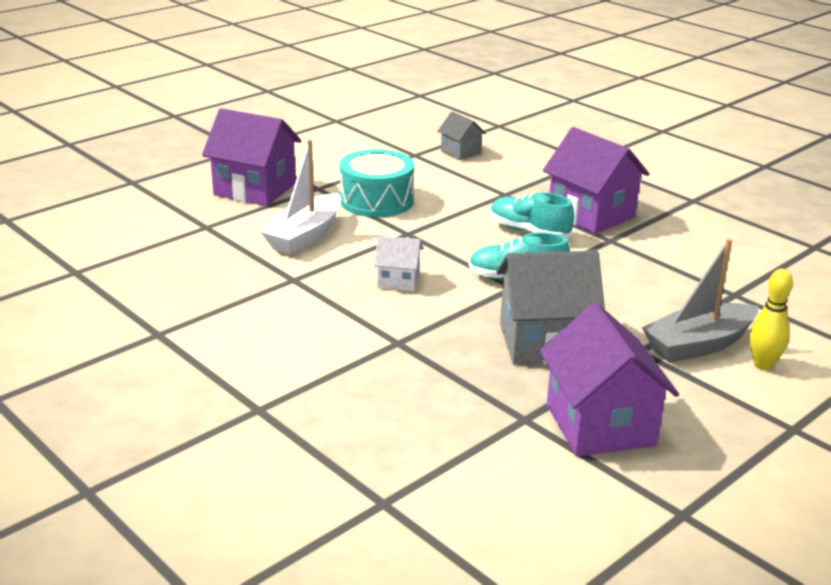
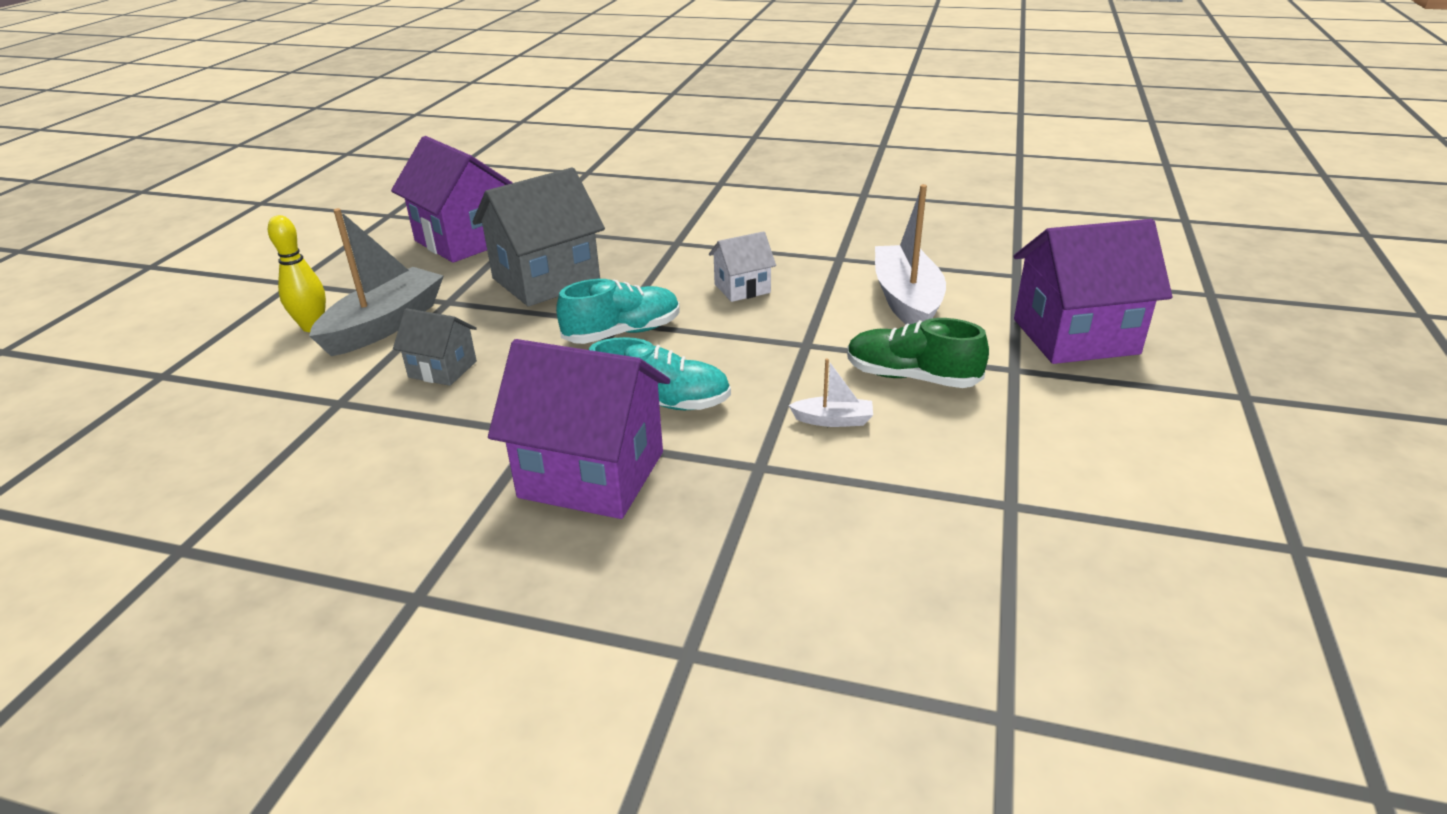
camera: 150 degrees right, 5 degrees up
turquoise drum [339,149,414,217] -> green shoe [847,318,989,388]
grey house [437,111,486,160] -> grey house moved to [393,308,477,386]
none -> white boat [788,358,873,427]

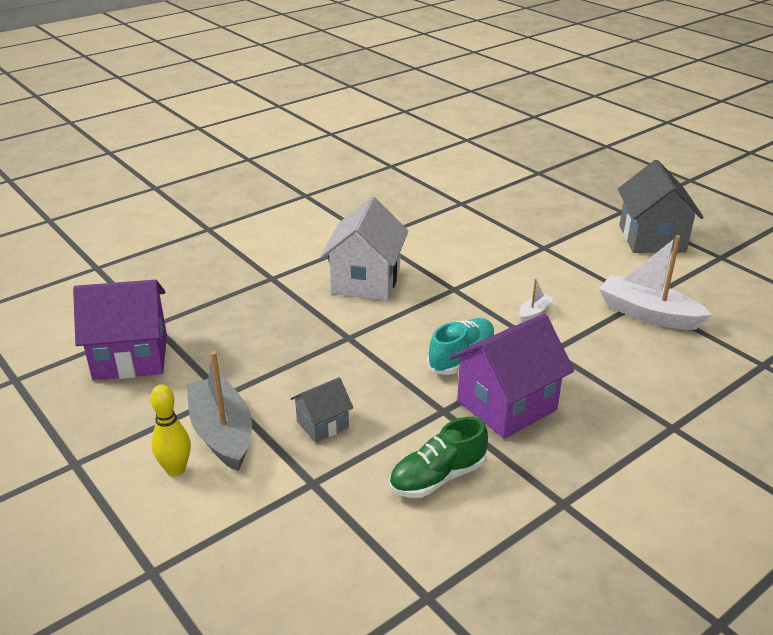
camera: 55 degrees left, 0 degrees up
grey house [472,167,605,307] -> grey house moved to [618,160,704,253]
turquoise shoe [556,279,680,344] -> none
white house [709,231,776,302] -> white house [320,197,409,300], size x1.91
green shoe [847,318,989,388] -> green shoe moved to [389,417,488,498]
white boat [875,184,946,325] -> white boat moved to [599,235,712,330]
purple house [1014,219,1172,364] -> none

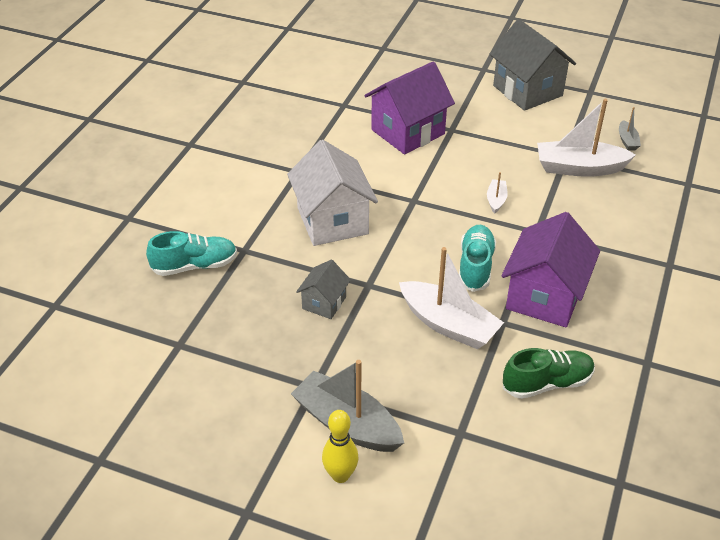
camera: 30 degrees left, 10 degrees up
purple house [73,280,167,380] -> purple house moved to [364,61,455,154]
grey house [290,377,353,443] -> grey house moved to [296,260,351,319]
green shoe [389,417,488,498] -> green shoe turned 135 degrees counterclockwise [503,348,595,399]
none -> turquoise shoe [146,231,237,276]
none -> white boat [399,247,504,349]
none -> grey boat [619,107,641,151]

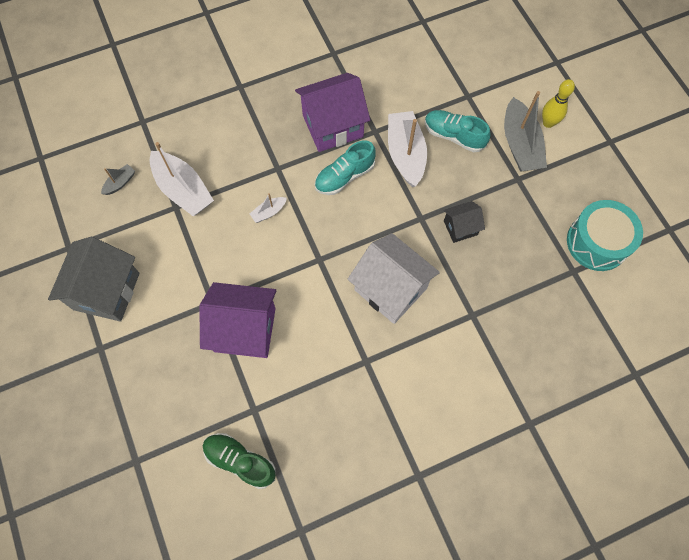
camera: 135 degrees left, 25 degrees up
turquoise shoe [146,231,237,276] -> turquoise shoe moved to [425,110,491,152]
white house [287,140,378,246] -> white house turned 75 degrees counterclockwise [348,233,440,324]
grey house [296,260,351,319] -> black house [443,201,485,243]
green shoe [503,348,595,399] -> green shoe moved to [203,433,276,489]
none -> turquoise drum [567,200,643,271]

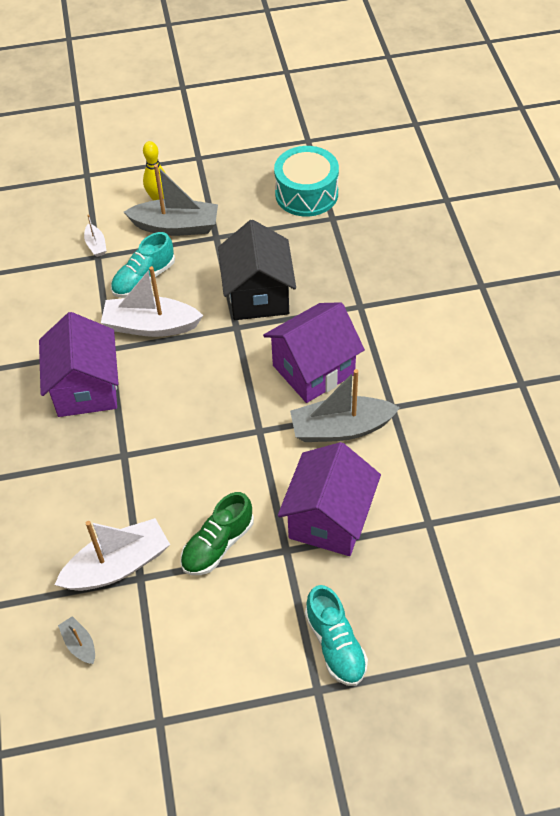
camera: 75 degrees left, 15 degrees down
grey house [48,237,139,322] -> none
green shoe [203,433,276,489] -> green shoe moved to [181,492,254,575]
white boat [250,193,287,223] -> white boat moved to [84,214,107,257]
turquoise shoe [315,140,376,195] -> turquoise shoe moved to [305,585,368,686]
white house [348,233,440,324] -> purple house [263,302,365,403]
black house [443,201,485,243] -> black house [218,220,296,320], size x1.91
none -> grey boat [290,369,400,442]

